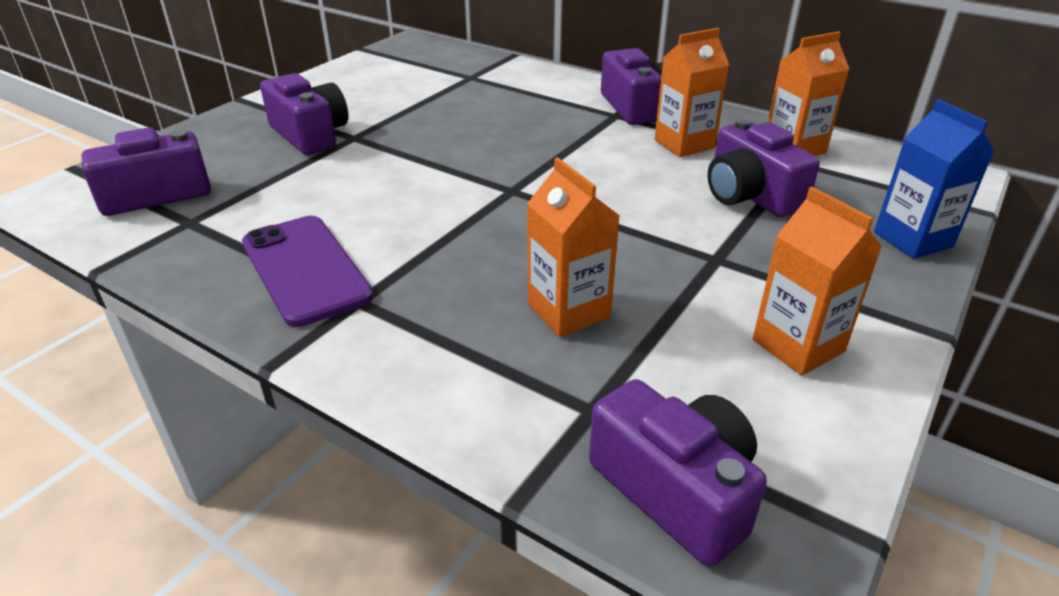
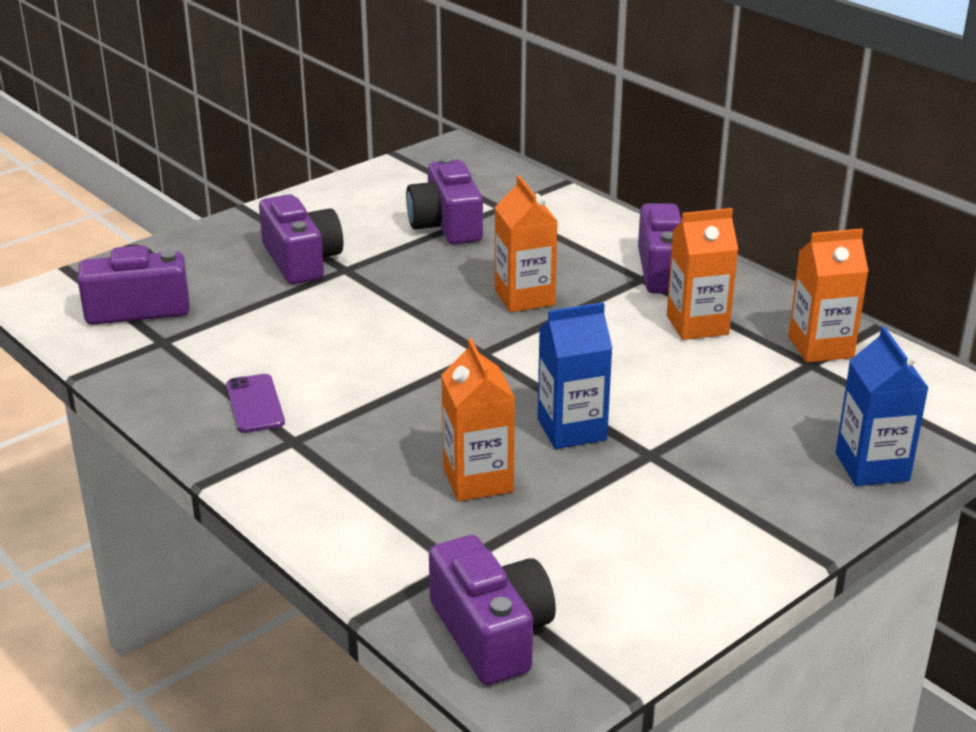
camera: 15 degrees right, 5 degrees down
purple phone [242,216,374,327] -> purple phone [226,374,285,433], size x0.57
purple camera [708,118,820,217] -> purple camera moved to [406,157,483,244]
orange carton [753,187,882,375] -> orange carton moved to [495,175,558,312]
none -> blue carton [538,302,613,449]

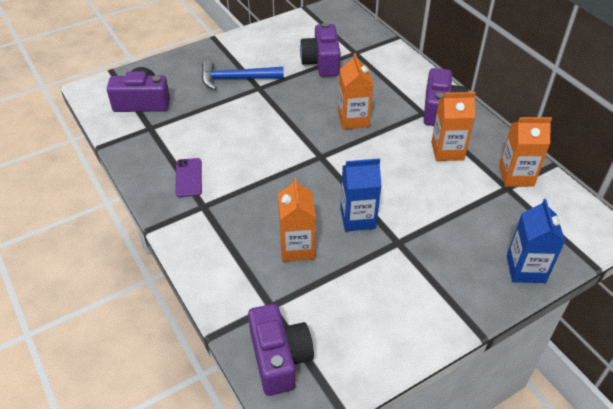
camera: 10 degrees right, 15 degrees up
purple camera [259,194,343,284] -> blue hammer [202,60,284,90]

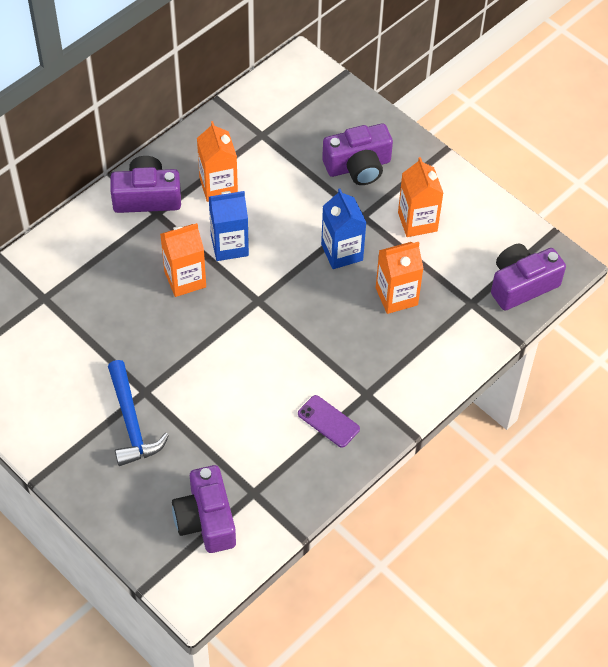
camera: 105 degrees left, 10 degrees up
purple phone [175,158,202,197] -> purple phone turned 60 degrees clockwise [298,395,360,448]
purple camera [300,22,341,77] -> purple camera moved to [322,123,393,185]
orange carton [499,117,552,187] -> orange carton moved to [398,157,443,237]
blue carton [507,199,565,283] -> blue carton moved to [209,191,249,261]

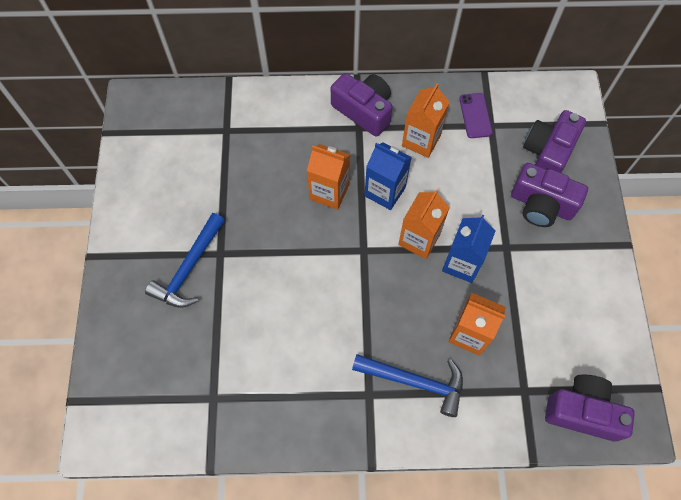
camera: 45 degrees right, 10 degrees up
purple camera [172,465,236,553] -> purple camera moved to [523,110,586,173]
purple phone [298,395,360,448] -> purple phone moved to [459,93,493,138]
orange carton [398,157,443,237] -> orange carton moved to [398,189,450,259]
none -> blue hammer [352,354,463,417]

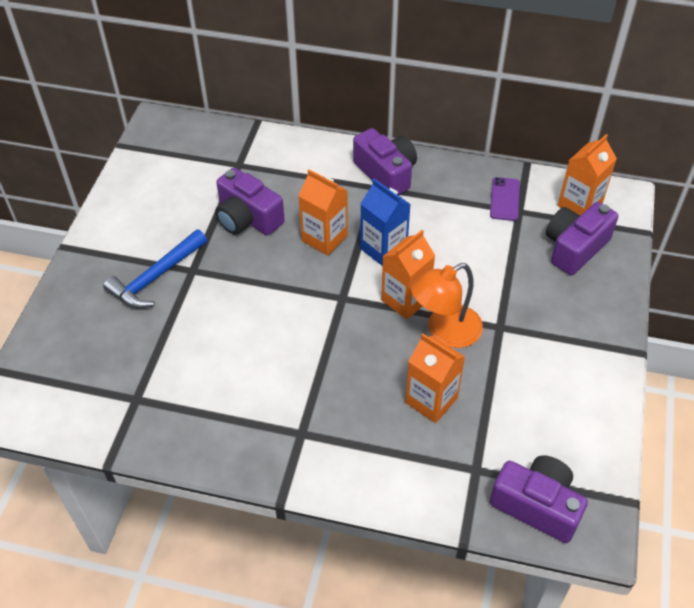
camera: 15 degrees right, 15 degrees down
blue hammer [352,354,463,417] -> none
orange carton [402,83,449,158] -> orange carton moved to [558,134,617,216]
blue carton [442,215,495,283] -> orange lamp [411,263,483,348]
purple camera [511,163,588,227] -> purple camera moved to [215,168,285,235]

